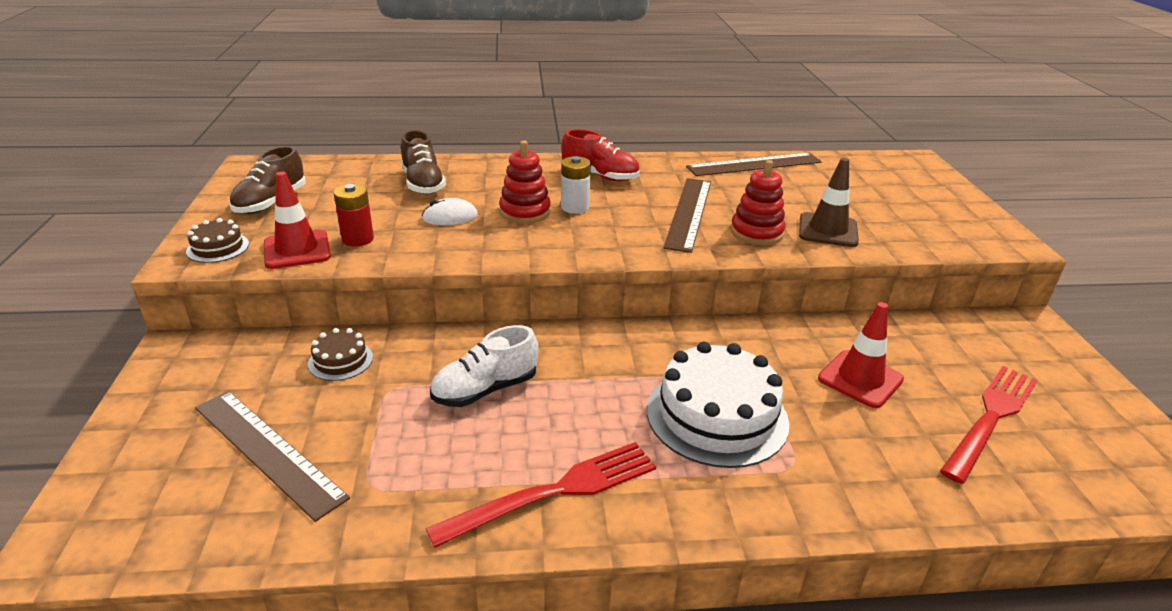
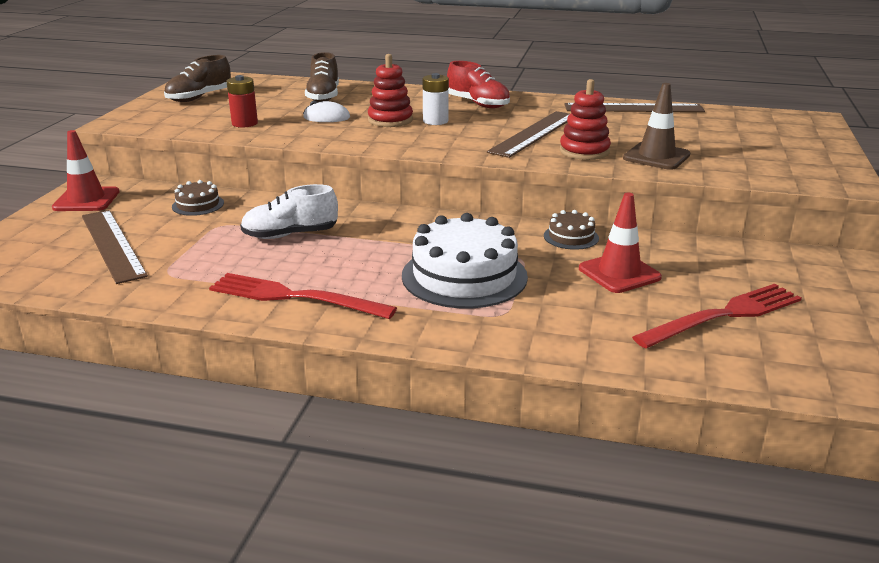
camera: 20 degrees right, 5 degrees down
brown cake [186,218,249,263] -> brown cake moved to [544,210,599,250]
red traffic cone [264,171,331,269] -> red traffic cone moved to [52,130,120,211]
red fork [426,442,656,548] -> red fork turned 150 degrees counterclockwise [209,273,397,319]

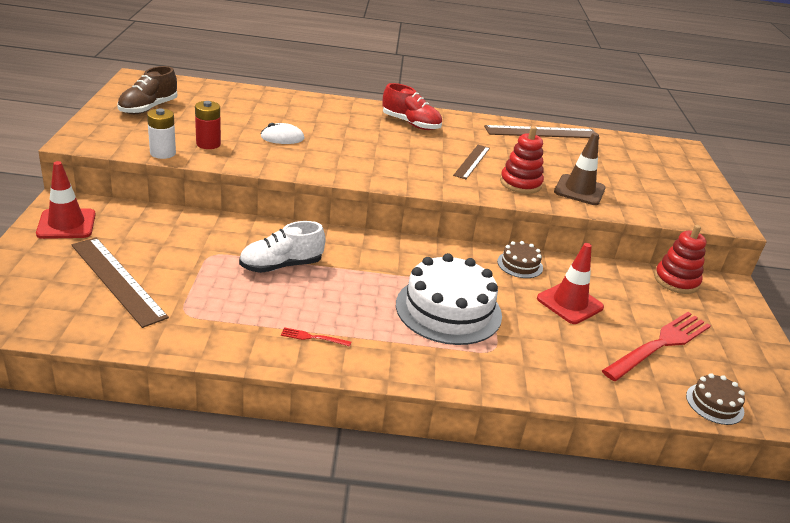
camera: 15 degrees left, 5 degrees up
brown cake [172,180,224,216] -> brown cake moved to [686,373,745,425]
red fork [209,273,397,319] -> red fork [281,327,351,347], size x0.41
brown shoe [305,52,339,102] -> none
red stacking toy [368,54,413,127] -> red stacking toy moved to [654,225,706,294]
white battery [423,73,449,125] -> white battery moved to [147,109,176,159]
brown ruler [487,111,570,158] -> brown ruler [453,145,490,179], size x0.63

